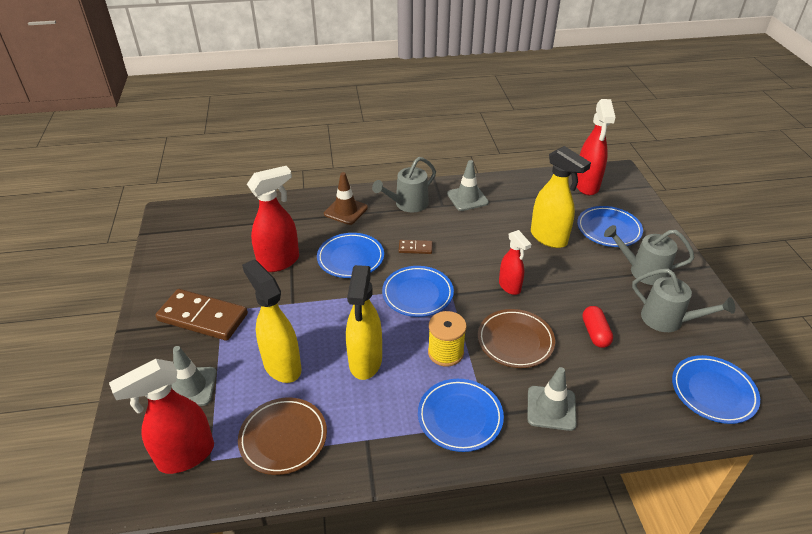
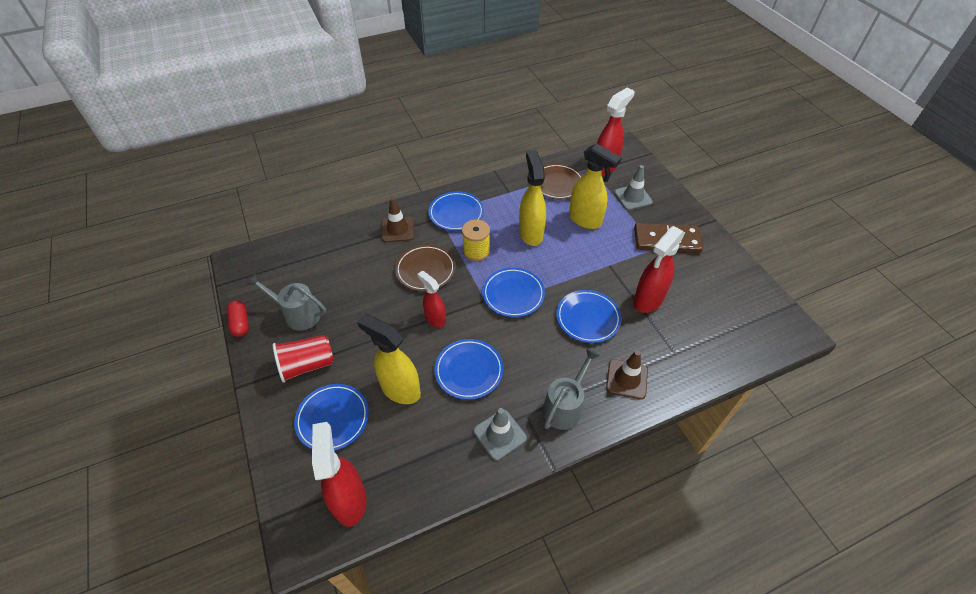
camera: 165 degrees right, 10 degrees up
brown domino [399,240,433,254] -> none
grey traffic cone [527,367,577,431] -> brown traffic cone [382,198,414,242]
red capsule [582,306,613,348] -> red capsule moved to [227,300,249,337]
grey watering can [604,225,695,285] -> red cup [273,335,334,383]
blue plate [672,355,760,424] -> blue plate moved to [434,339,503,400]

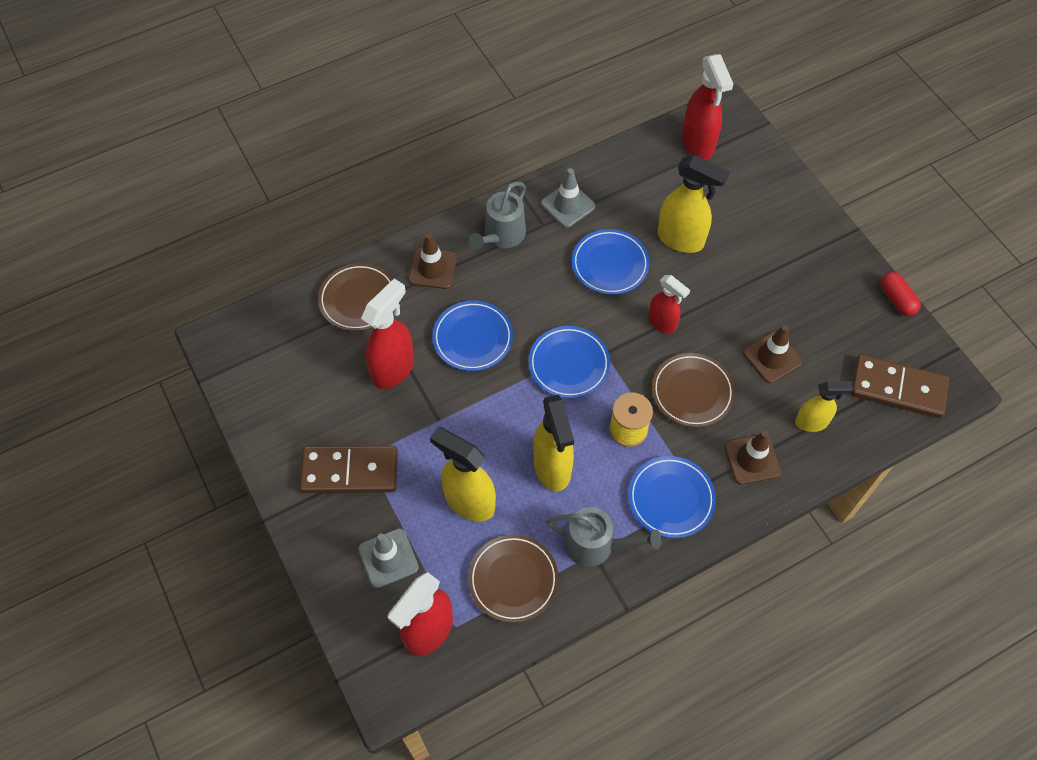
camera: 175 degrees right, 10 degrees up
grey watering can [247,274,326,331] -> grey watering can moved to [546,507,662,567]
red cup [273,335,334,383] -> none
blue plate [294,384,369,451] -> none
none -> brown plate [318,263,393,331]
none -> brown traffic cone [743,325,802,383]
none -> yellow spray bottle [795,381,853,432]
none -> brown domino [850,354,949,418]

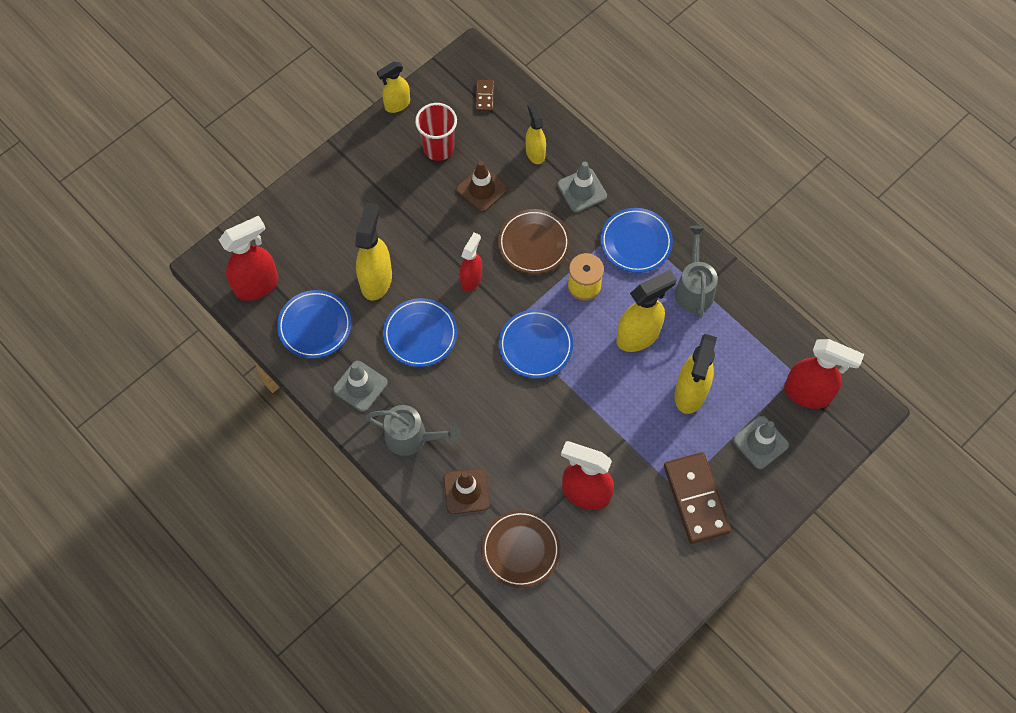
camera: 105 degrees left, 5 degrees up
blue plate [432,301,513,371] -> blue plate moved to [277,290,352,358]
brown plate [468,535,559,623] -> none
brown traffic cone [724,431,781,485] -> grey traffic cone [557,162,607,212]
brown domino [850,354,949,418] -> brown domino [476,80,494,111], size x0.46
red capsule [880,272,921,316] -> yellow spray bottle [377,62,410,113]
none -> red cup [415,103,457,161]

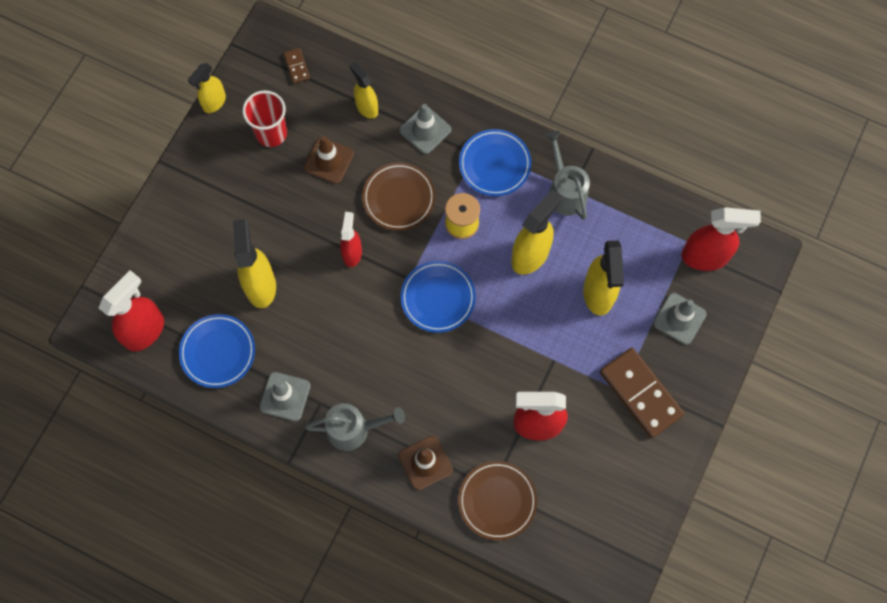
camera: 20 degrees left, 5 degrees up
blue plate [383,298,457,367] -> none

